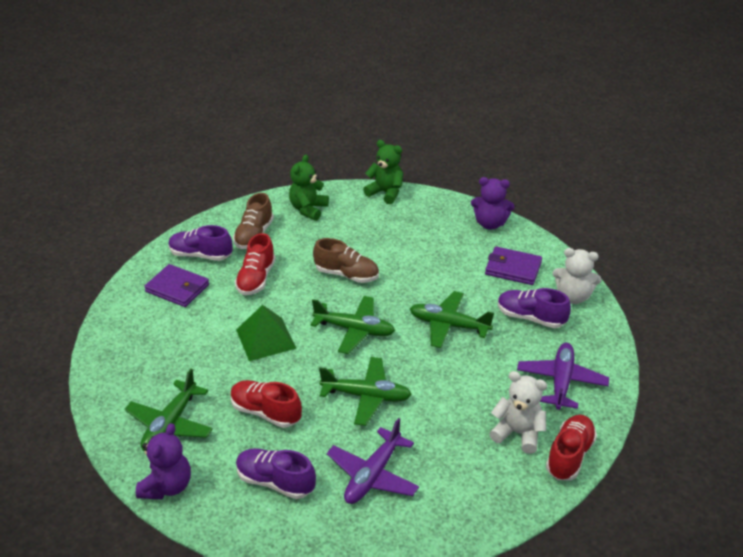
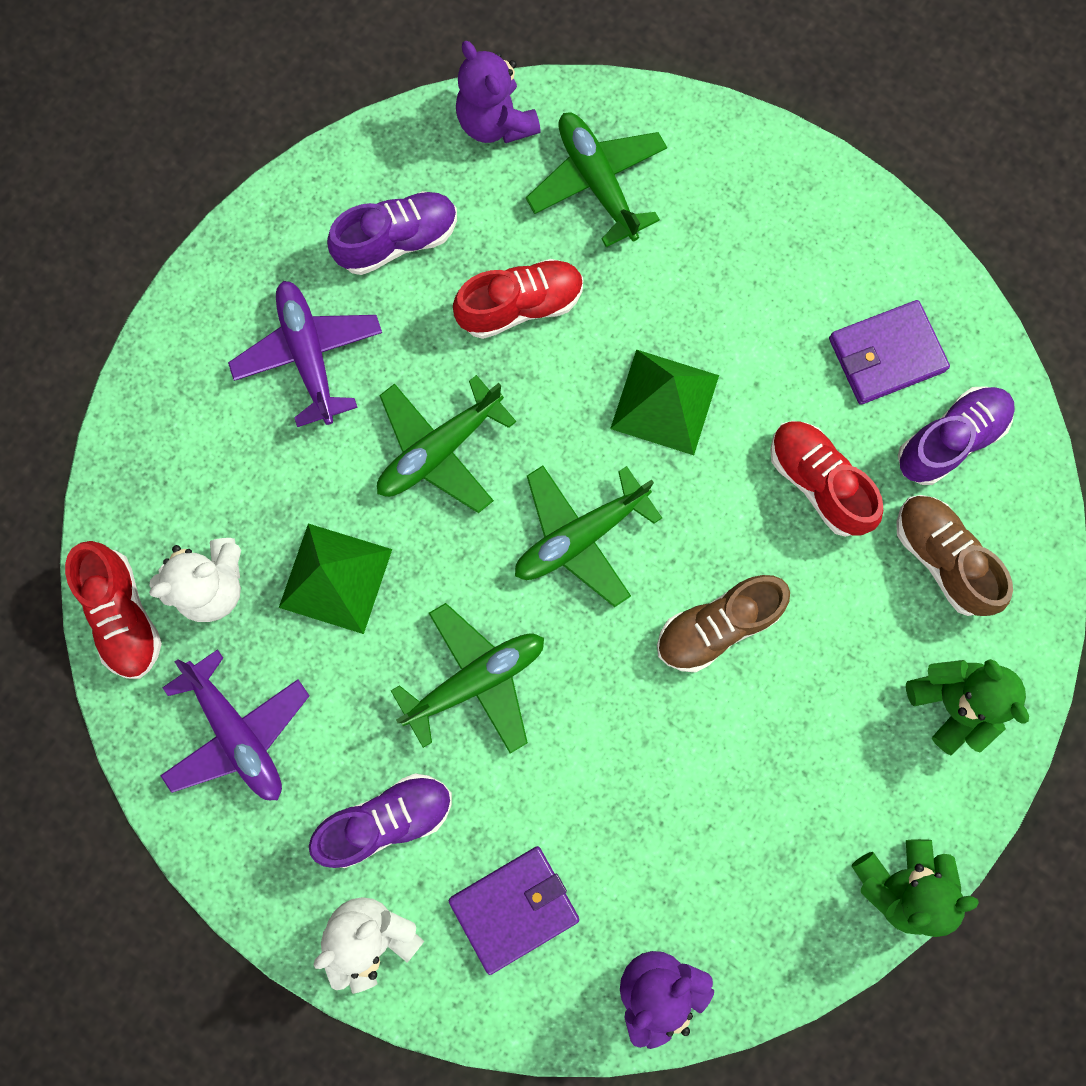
camera: 130 degrees right, 40 degrees up
none -> green pyramid [279,524,392,634]

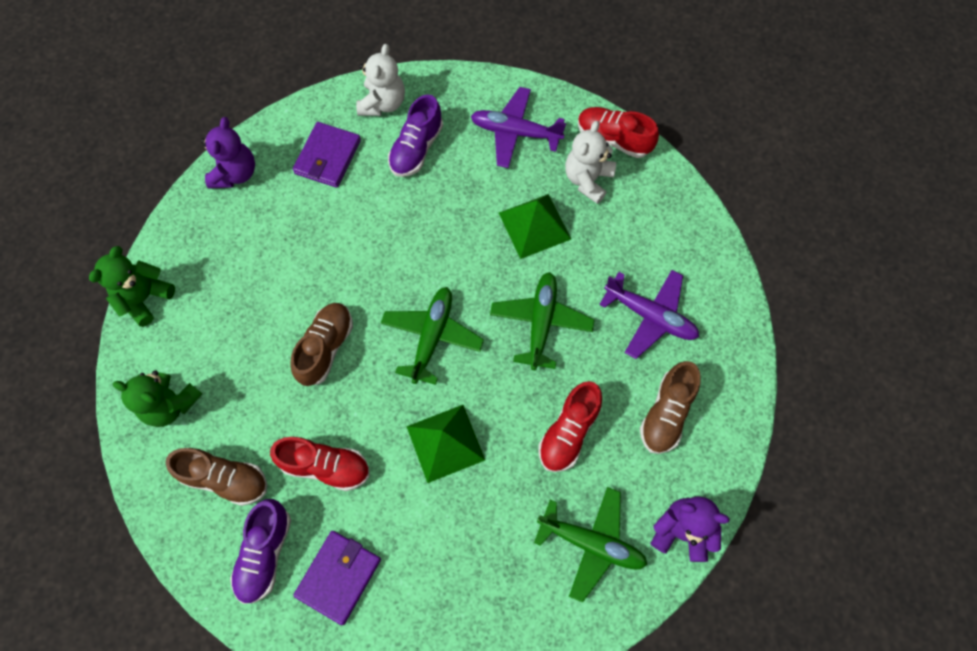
camera: 140 degrees right, 10 degrees down
purple shoe [327,191,457,275] -> brown shoe [640,361,701,454]
green plane [391,603,544,754] -> none

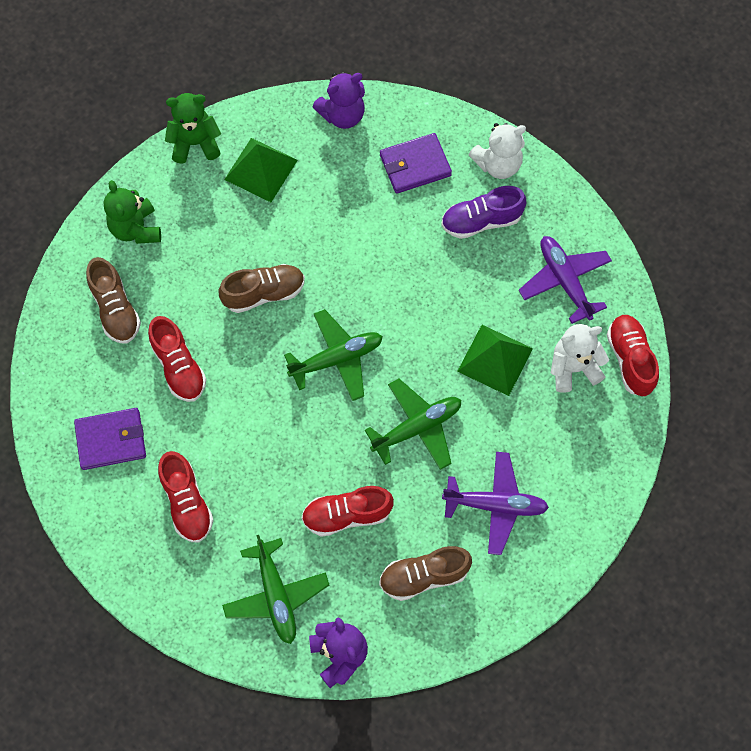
camera: 50 degrees right, 0 degrees up
purple shoe [230,499,291,604] -> none
green pyramid [406,405,485,483] -> green pyramid moved to [224,138,298,202]
purple plane [599,270,699,359] -> purple plane turned 75 degrees counterclockwise [442,452,549,555]
none -> red shoe [158,451,214,542]

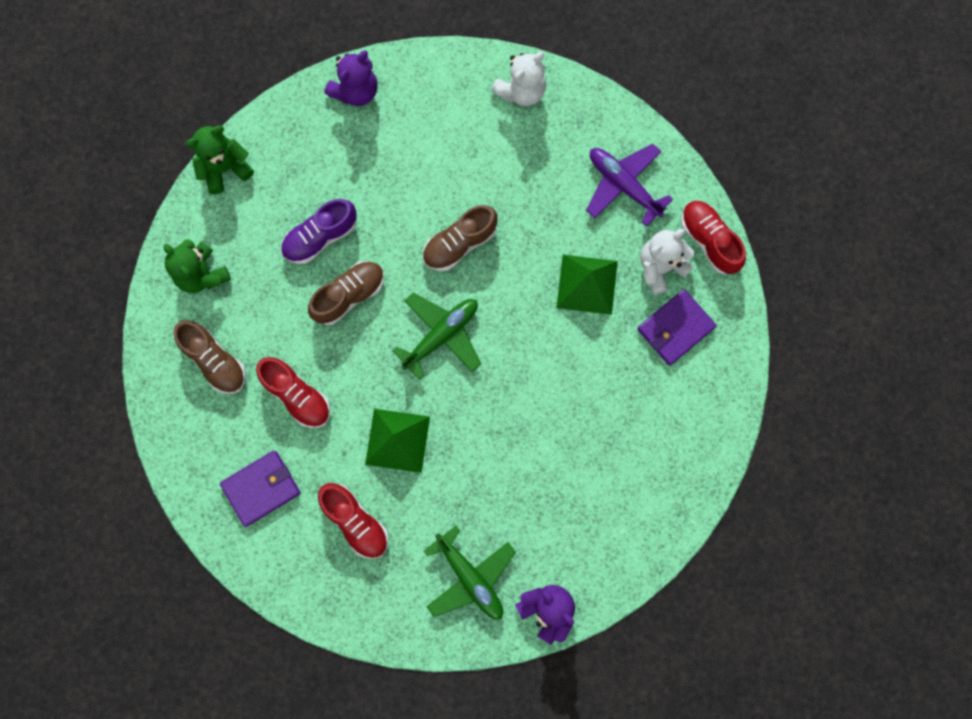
camera: 20 degrees left, 10 degrees up
green pyramid [224,138,298,202] -> green pyramid moved to [365,409,430,473]
red shoe [301,486,394,537] -> none
green plane [365,379,461,470] -> none
brown shoe [379,546,472,601] -> brown shoe moved to [422,205,498,271]
purple wallet [380,133,452,194] -> purple wallet moved to [637,289,717,366]
purple shoe [441,186,526,239] -> purple shoe moved to [281,199,357,264]
purple plane [442,452,549,555] -> none

